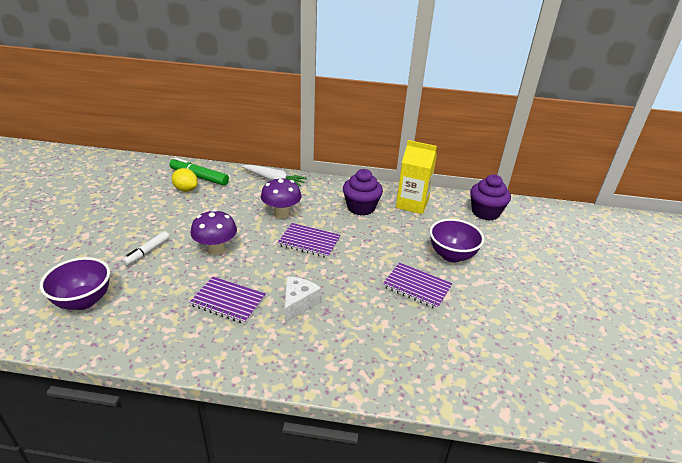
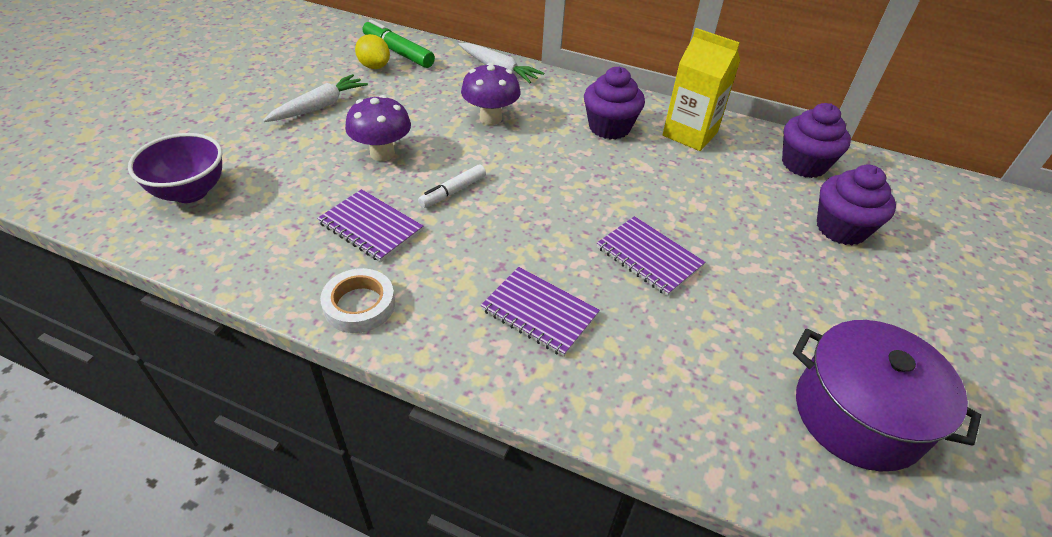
camera: 15 degrees right, 10 degrees up
white marker [123,231,170,266] -> white marker moved to [418,165,486,208]
purple notebook [277,223,341,258] -> purple notebook moved to [481,267,600,357]
white cheese [285,276,321,323] -> none
purple bowl [430,219,484,263] -> none
none -> white carrot [263,74,368,122]
none -> white tape [320,268,395,333]
none -> purple pot [793,320,981,471]
none -> purple cupcake [817,165,896,245]

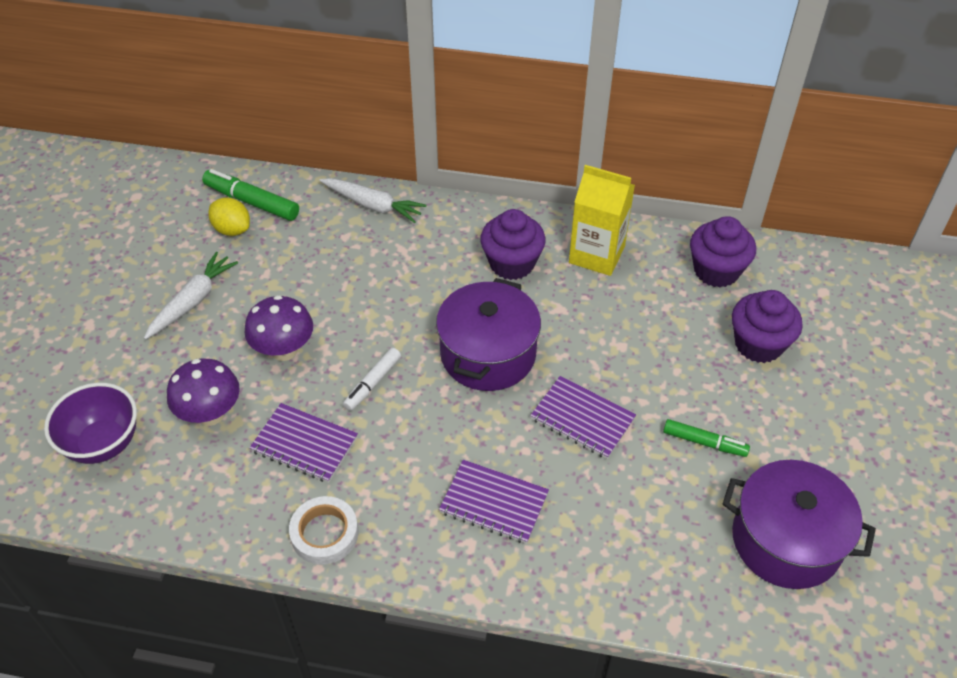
camera: 10 degrees left, 5 degrees up
purple mushroom [461,63,521,125] -> purple mushroom moved to [167,359,240,426]
none -> purple pot [436,278,541,391]
none -> green marker [663,419,750,457]

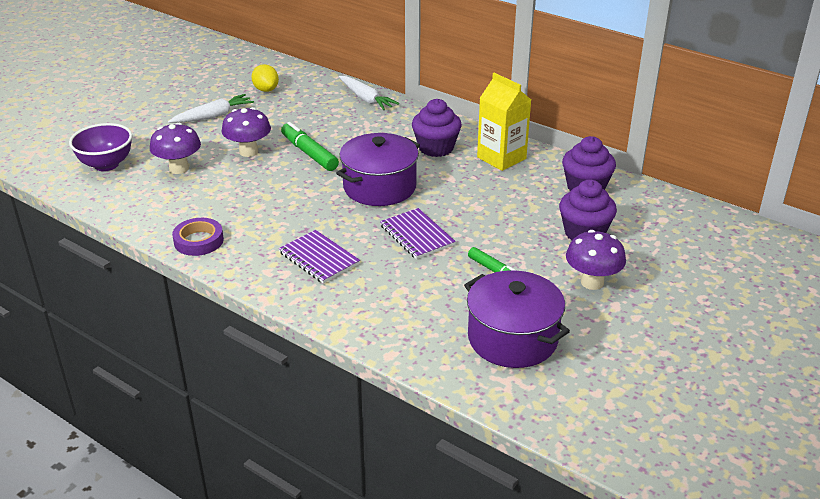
camera: 25 degrees right, 15 degrees down
green marker [202,169,299,221] -> green marker moved to [281,122,339,171]
purple notebook [250,403,358,483] -> none
white tape [289,496,359,565] -> purple tape [172,218,224,256]
white marker [343,348,401,411] -> none
none -> purple mushroom [566,230,626,290]

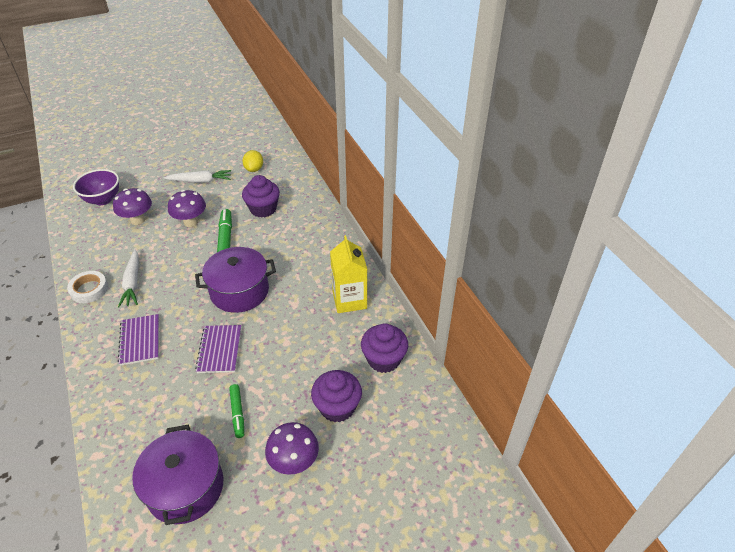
camera: 30 degrees right, 10 degrees up
purple tape [172,218,224,256] -> white tape [67,271,108,303]
white carrot [339,76,399,110] -> white carrot moved to [118,249,139,307]
purple cupcake [412,99,462,157] -> purple cupcake moved to [242,175,280,218]

